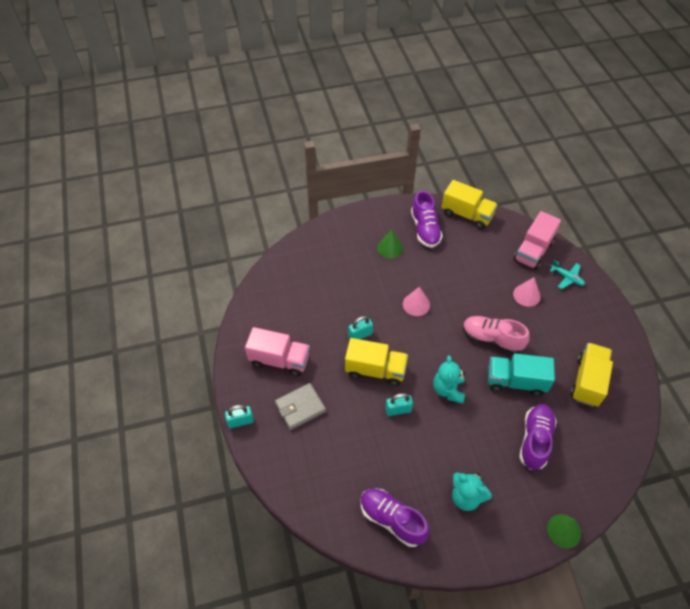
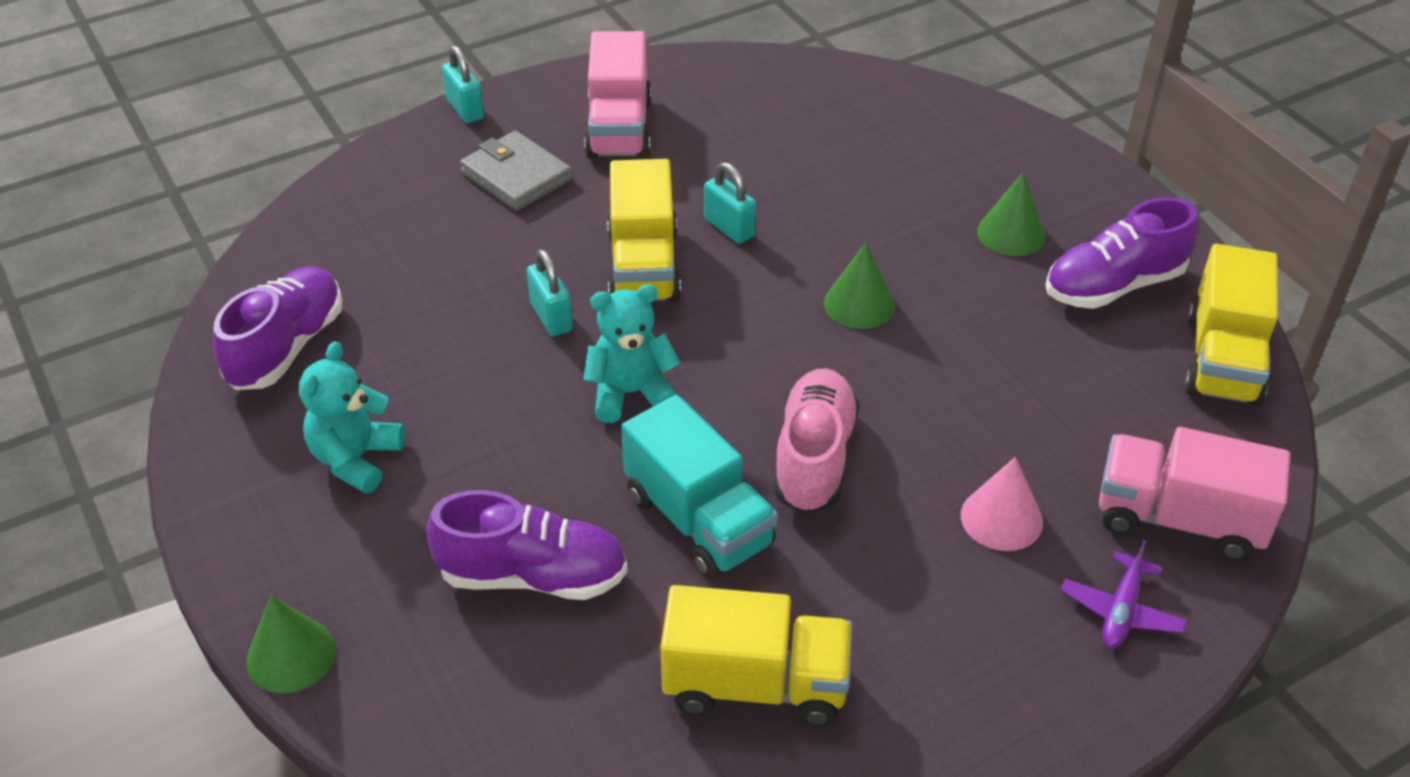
camera: 75 degrees right, 10 degrees down
pink cone [403,287,430,316] -> green cone [824,242,895,329]
turquoise truck [488,353,555,396] -> turquoise truck turned 150 degrees clockwise [621,395,778,579]
turquoise plane [549,260,585,289] -> purple plane [1061,540,1187,649]

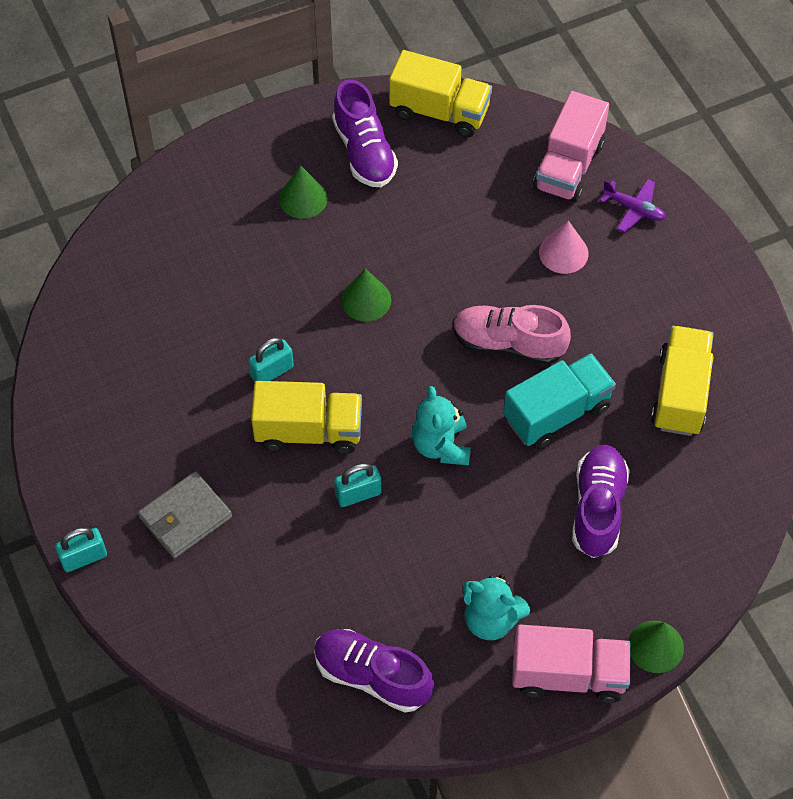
camera: 85 degrees left, 15 degrees up
pink truck [584,31,652,159] -> pink truck moved to [512,624,631,703]

